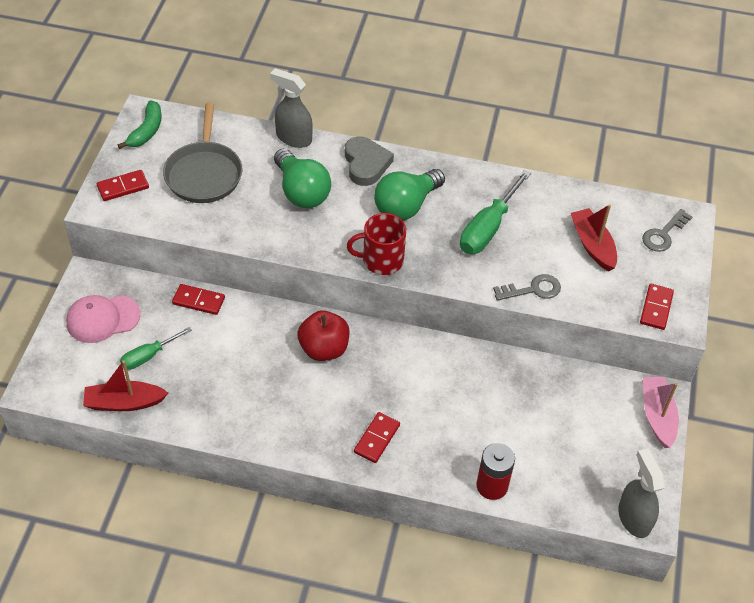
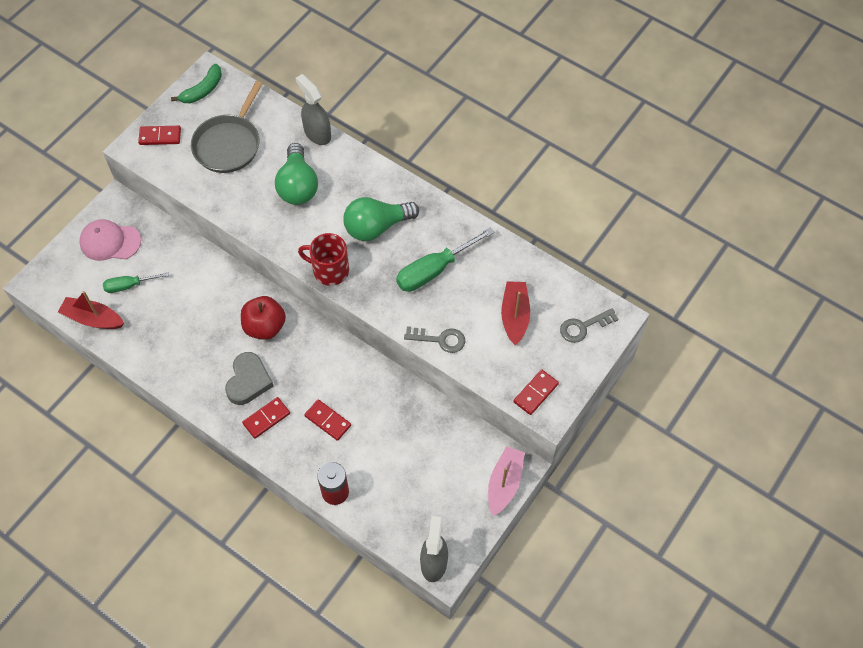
camera: 25 degrees right, 10 degrees up
red domino [172,284,225,315] -> red domino moved to [304,399,351,441]
grey heart [345,136,394,186] -> grey heart moved to [225,352,273,405]

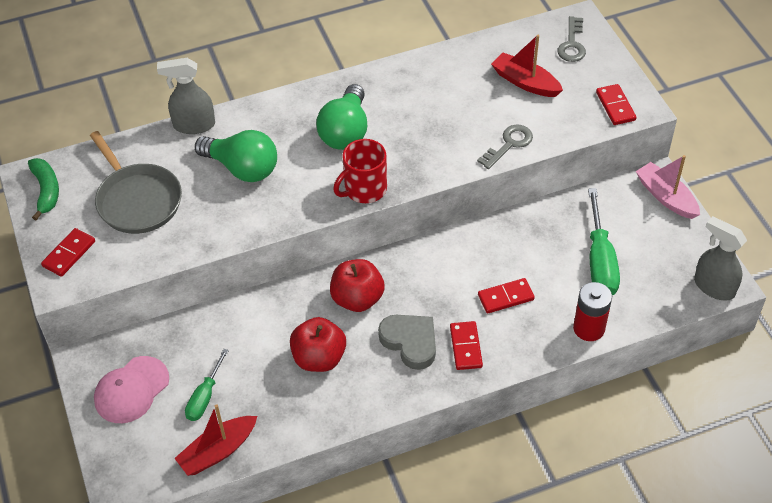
camera: 55 degrees left, 10 degrees down
green screwdriver [396,227,494,292] -> green screwdriver moved to [588,188,620,295]
none -> red apple [290,317,346,372]

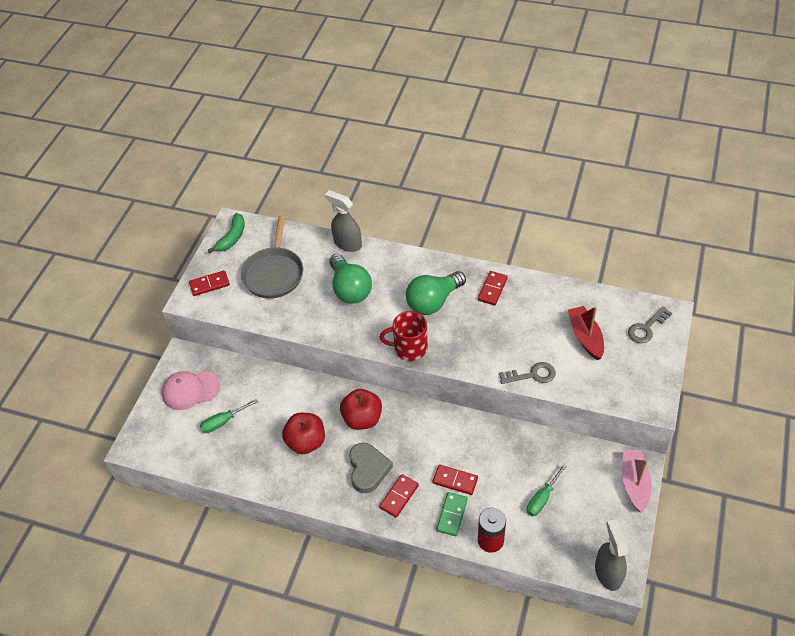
camera: 40 degrees right, 0 degrees up
red boat [174,404,257,476] -> none
green screwdriver [588,188,620,295] -> green screwdriver [527,463,567,516], size x0.60
red domino [596,84,637,125] -> red domino moved to [478,271,508,305]
none -> green domino [436,492,468,536]

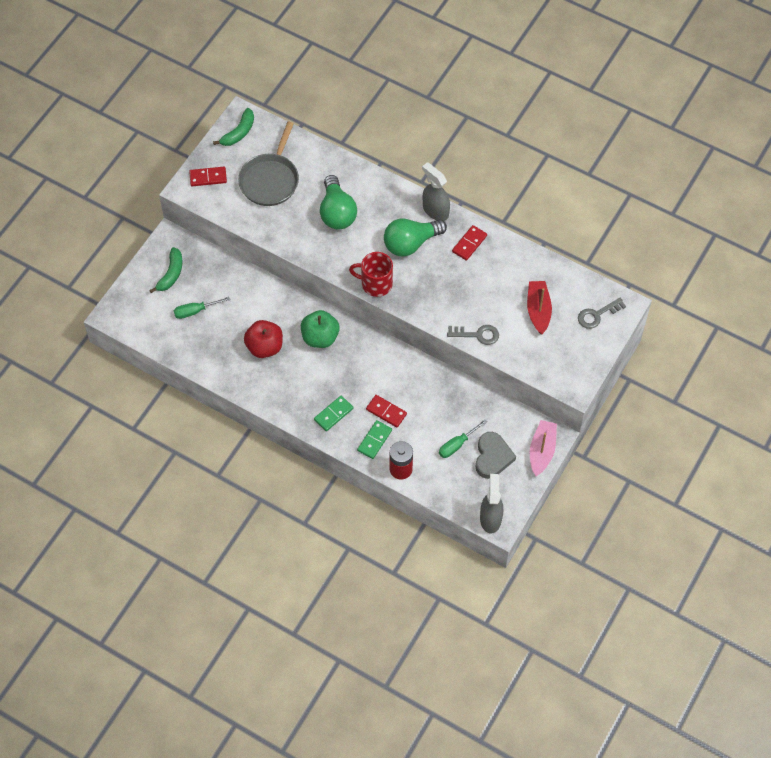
camera: 10 degrees right, 10 degrees up
pink cap [161,371,220,410] -> green banana [150,247,182,293]
grey spray bottle [325,190,362,252] -> grey spray bottle moved to [422,162,450,221]
red apple [340,389,382,430] -> green apple [301,310,339,348]
grey heart [349,443,393,493] -> grey heart moved to [476,432,516,479]
red domino [379,474,419,518] -> green domino [314,396,353,431]

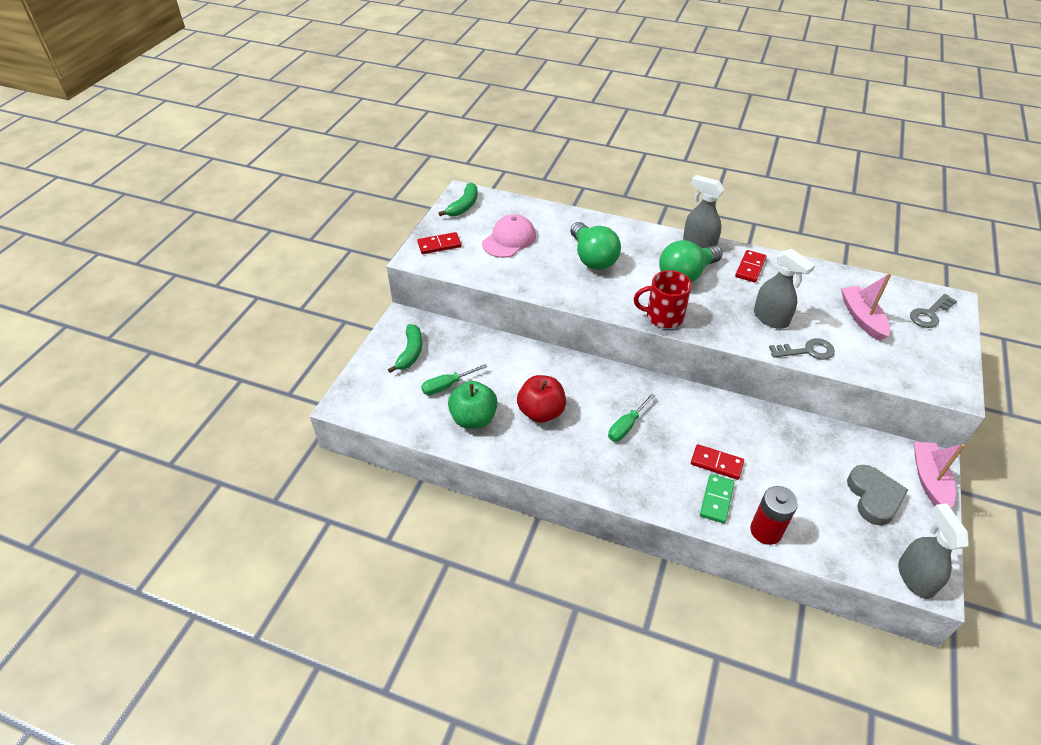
camera: 10 degrees left, 15 degrees down
grey pan [238,122,299,206] -> pink cap [482,214,536,258]
green apple [301,310,339,348] -> green apple moved to [448,381,498,429]
green domino [314,396,353,431] -> none
green screwdriver [439,419,487,458] -> green screwdriver moved to [608,393,655,441]
red boat [527,281,552,335] -> pink boat [841,273,891,341]
none -> grey spray bottle [754,249,815,329]

